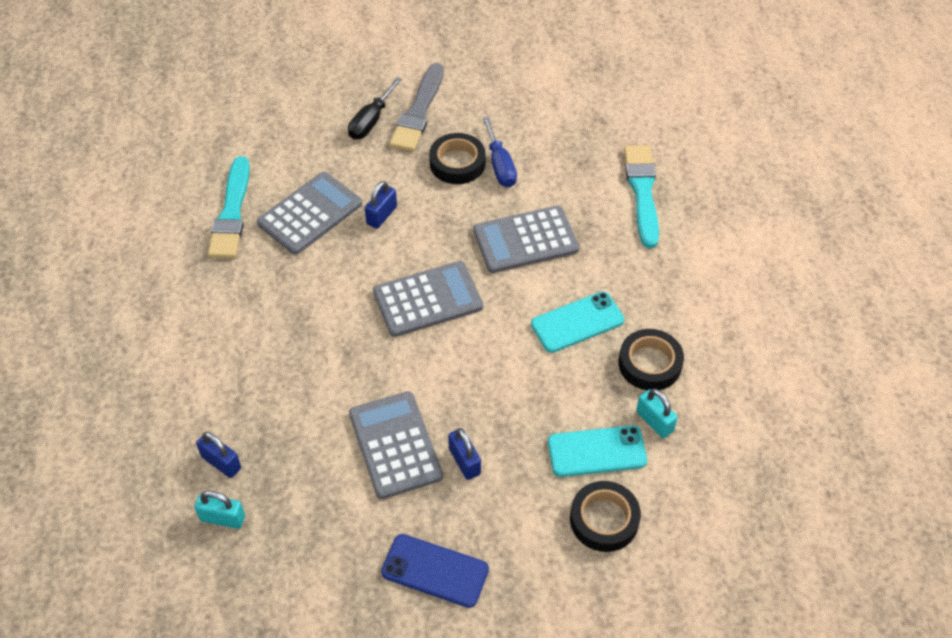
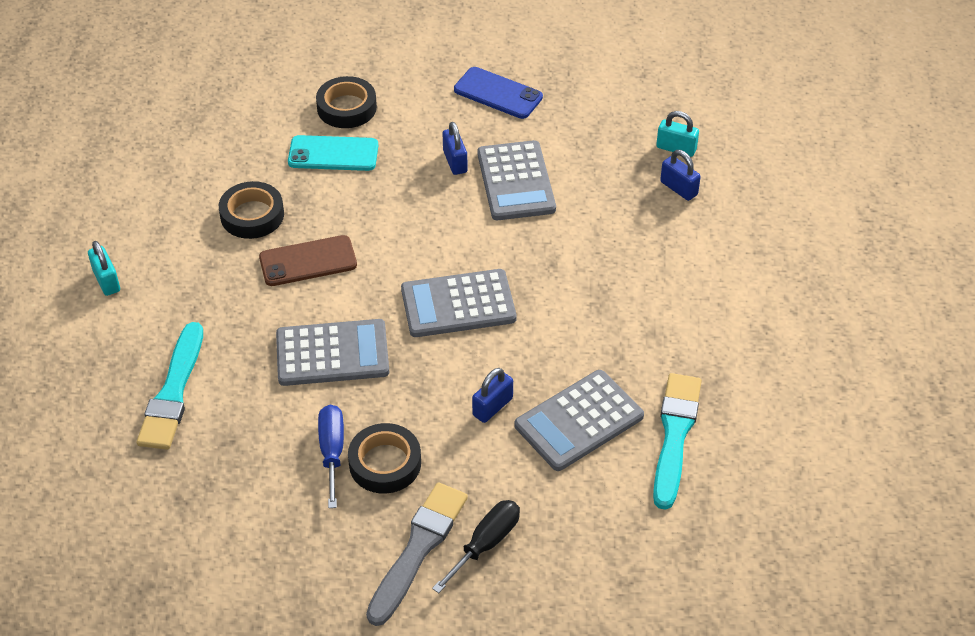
camera: 170 degrees left, 5 degrees down
turquoise phone [531,291,624,353] -> brown phone [259,235,357,286]
turquoise padlock [636,389,678,438] -> turquoise padlock moved to [88,241,120,296]

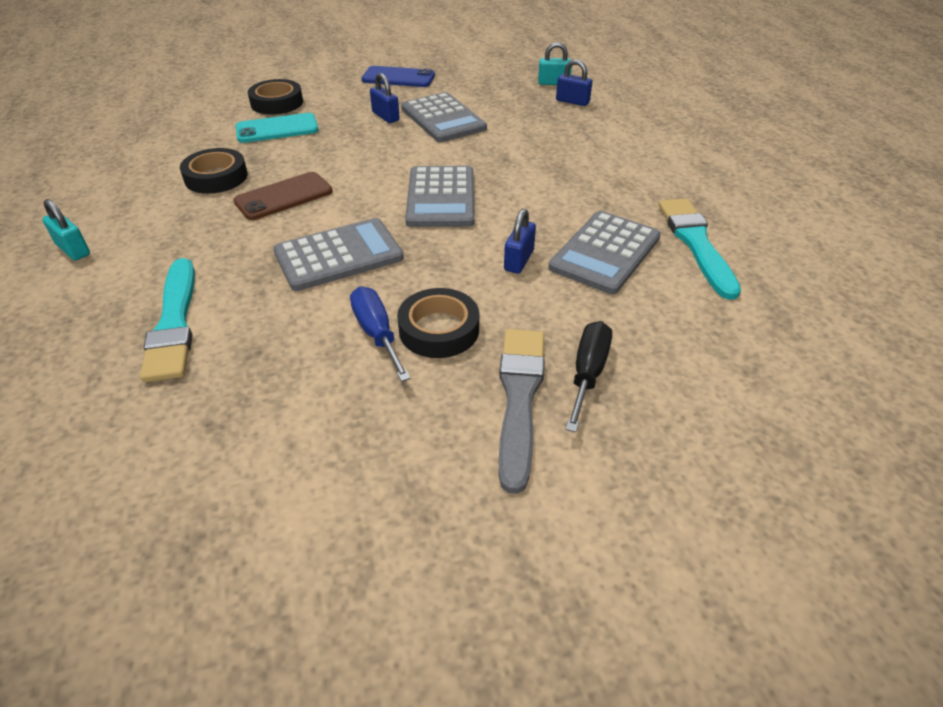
camera: 20 degrees left, 5 degrees down
grey calculator [401,269,517,337] -> grey calculator turned 60 degrees counterclockwise [405,166,475,227]

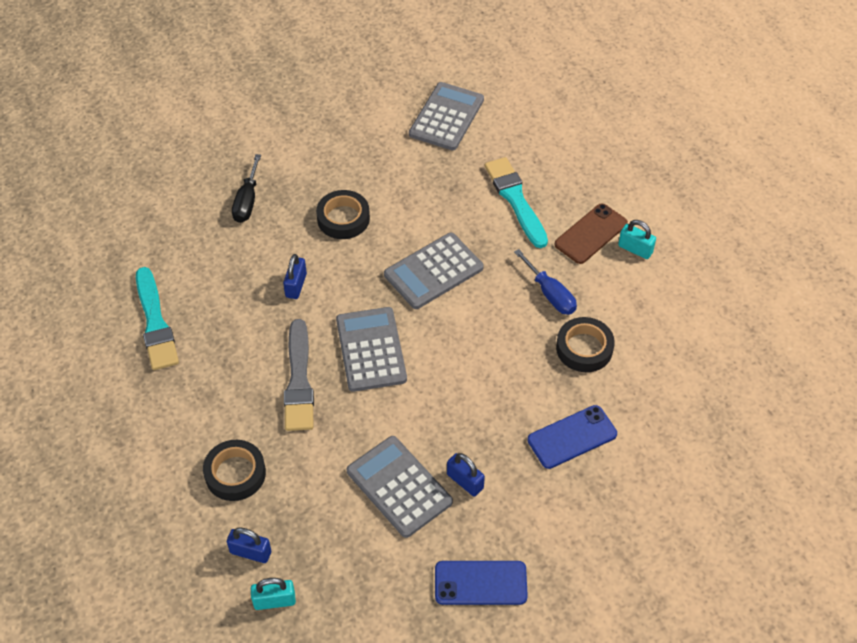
camera: 170 degrees right, 10 degrees up
brown phone [233,172,333,220] -> brown phone moved to [555,204,628,264]
turquoise phone [236,113,318,143] -> blue phone [528,405,617,469]
black tape [248,79,303,115] -> black tape moved to [203,440,266,501]
blue screwdriver [350,286,411,382] -> blue screwdriver moved to [514,249,577,315]
grey brush [499,329,545,494] -> grey brush moved to [284,319,314,431]
grey calculator [548,211,661,294] -> grey calculator moved to [409,82,484,150]

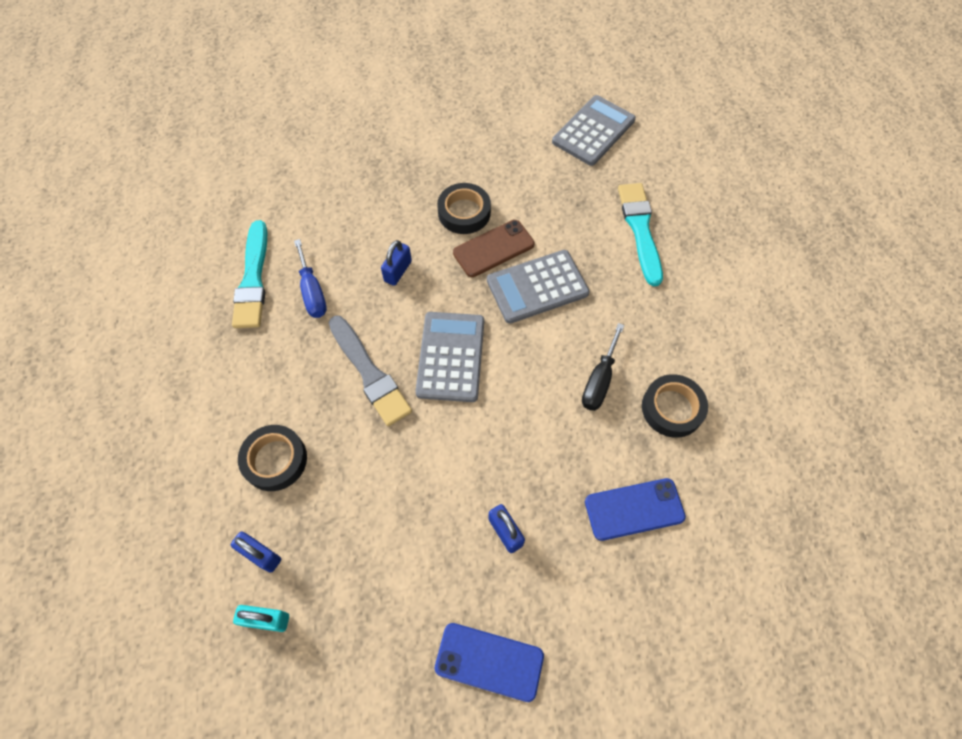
camera: 15 degrees right, 10 degrees up
black screwdriver [232,154,261,223] -> black screwdriver moved to [582,323,624,411]
grey brush [284,319,314,431] -> grey brush turned 45 degrees counterclockwise [329,315,412,426]
grey calculator [346,436,453,538] -> none
blue screwdriver [514,249,577,315] -> blue screwdriver moved to [294,239,327,318]
brown phone [555,204,628,264] -> brown phone moved to [453,220,535,277]
turquoise padlock [618,220,656,259] -> none

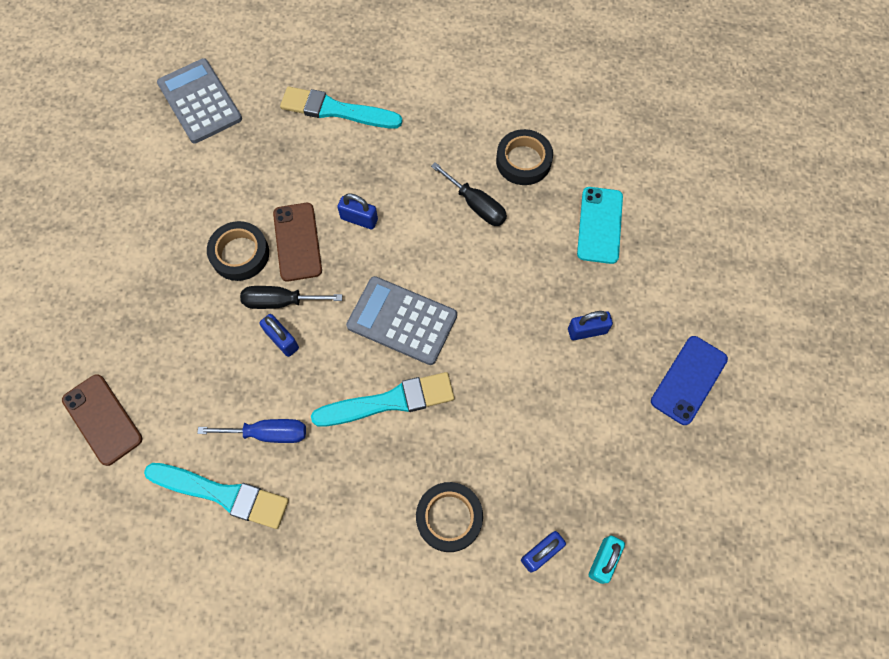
camera: 70 degrees left, 5 degrees up
grey brush [329,315,412,426] -> turquoise brush [311,372,454,427]
grey calculator [487,250,590,324] -> blue padlock [337,193,378,229]
blue phone [585,478,686,541] -> turquoise phone [577,187,623,264]
none -> brown phone [62,374,142,466]
none -> black screwdriver [240,286,342,309]

